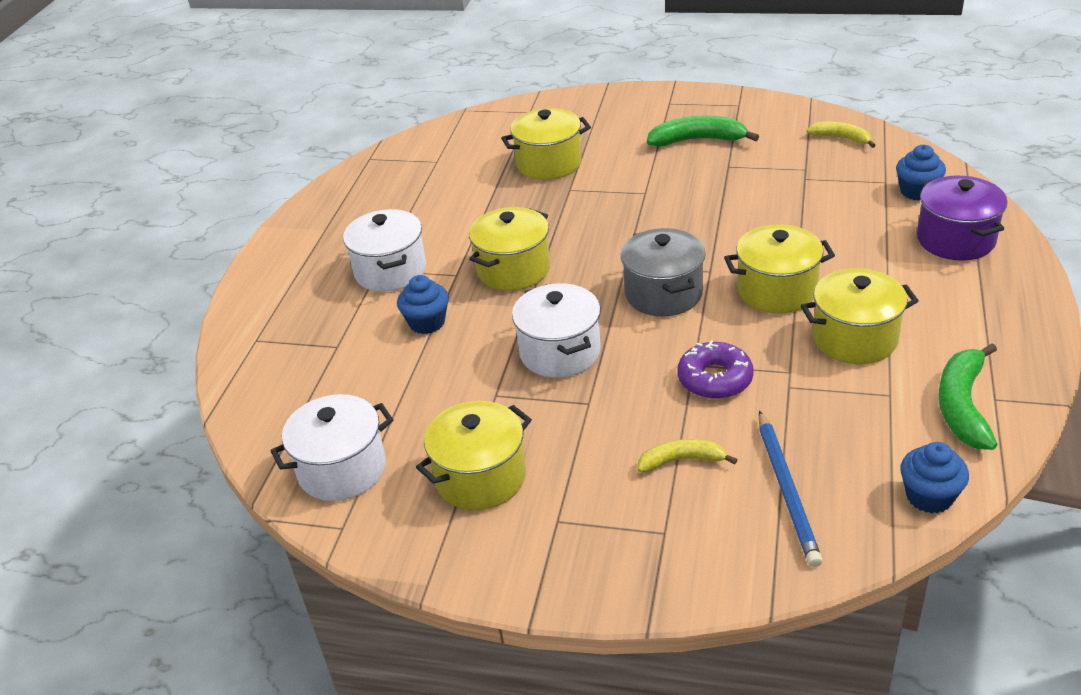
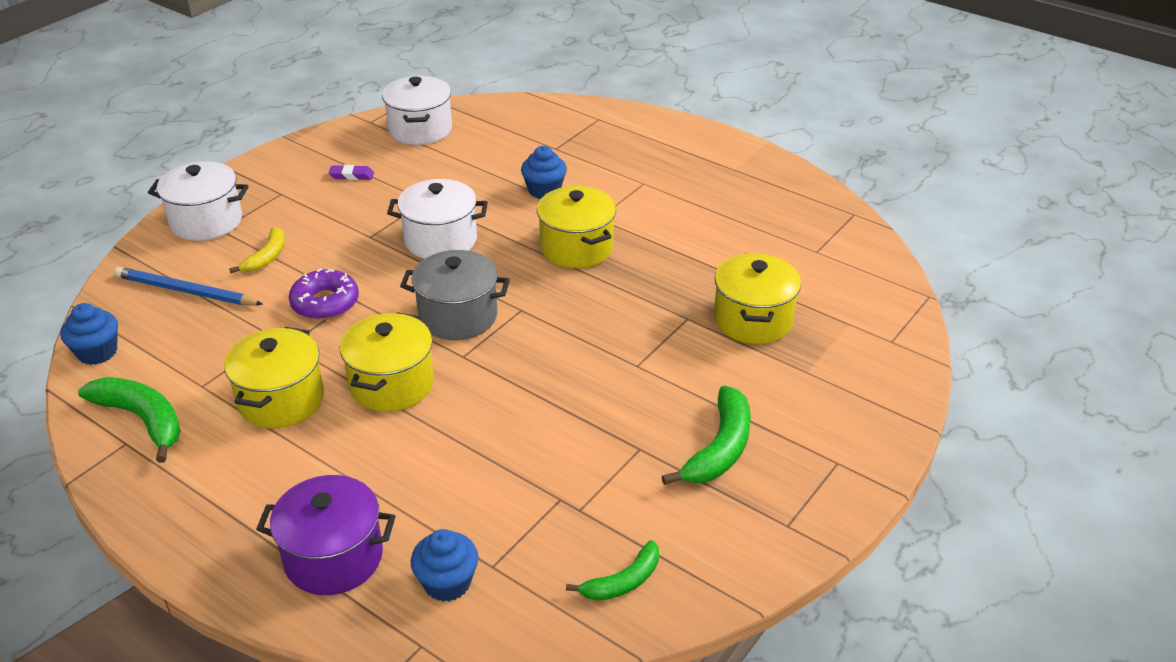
camera: 110 degrees right, 0 degrees up
white pot [343,209,426,292] -> white pot moved to [148,161,249,241]
yellow pot [416,401,532,510] -> purple eraser [329,165,374,180]
yellow banana [806,122,876,148] -> green banana [566,540,659,601]

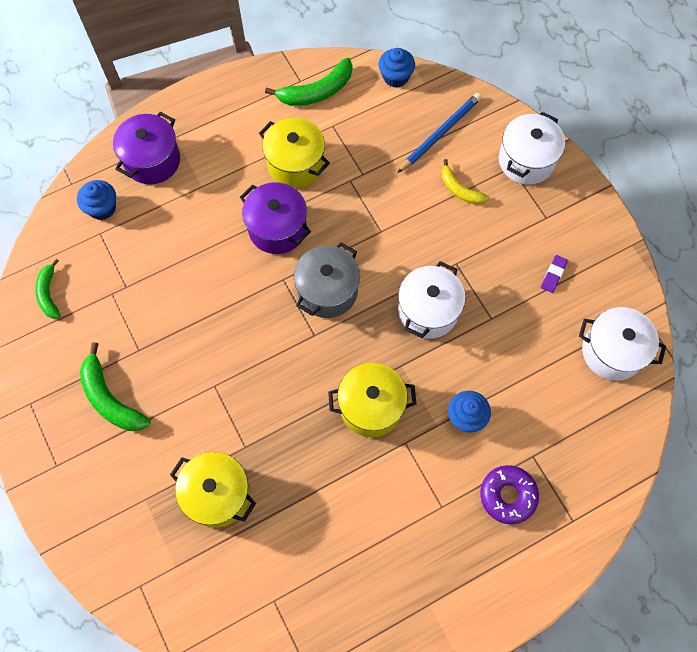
camera: 115 degrees right, 30 degrees up
purple donut [289,268,359,320] -> purple donut moved to [480,465,539,524]
yellow pot [340,312,434,412] -> purple pot [240,182,311,254]

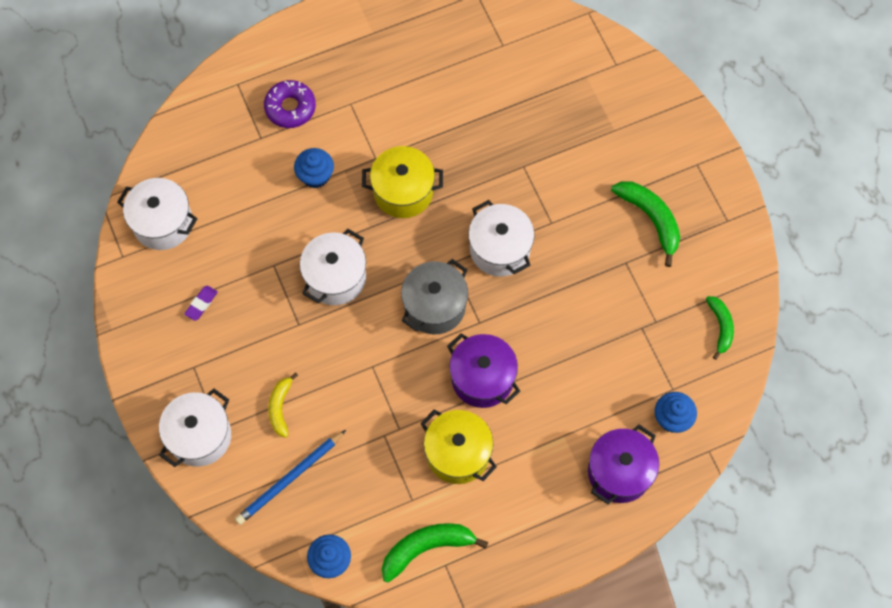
camera: 175 degrees left, 0 degrees up
yellow pot [170,452,256,528] -> none
yellow banana [442,159,489,204] -> yellow banana turned 135 degrees counterclockwise [268,372,298,438]
none -> white pot [468,200,535,276]

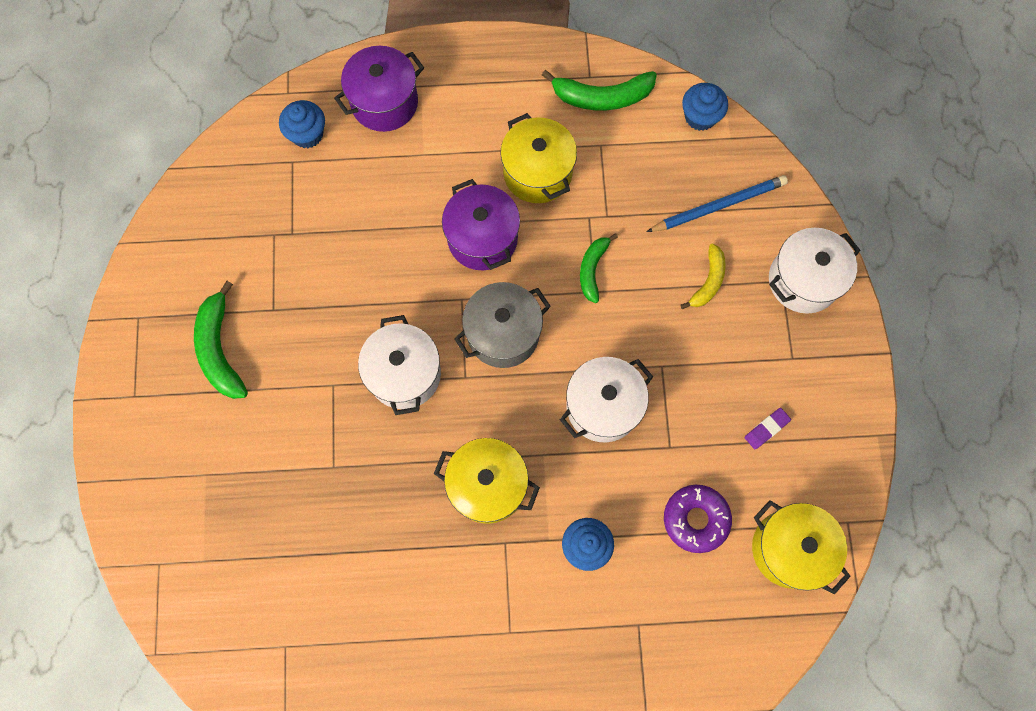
camera: 160 degrees left, 5 degrees up
white pot [117,178,198,250] -> yellow pot [752,500,851,595]
purple donut [264,80,316,128] -> purple donut moved to [664,485,732,553]
green banana [706,296,734,360] -> green banana moved to [580,233,618,303]

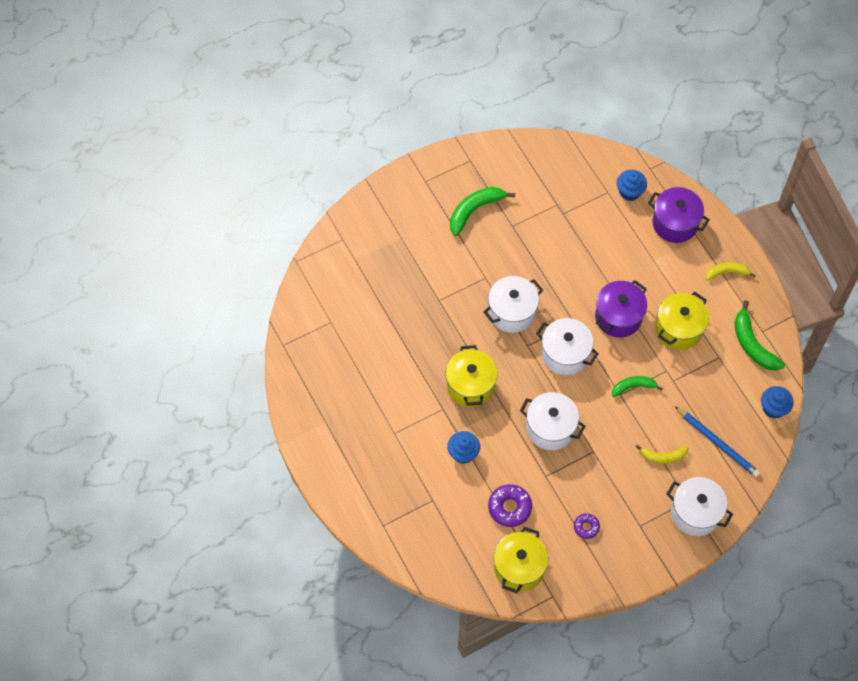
camera: 65 degrees right, 10 degrees down
grey pot [454,282,551,368] -> white pot [536,318,599,375]
purple eraser [745,408,791,449] -> purple donut [574,513,600,539]
none -> yellow banana [706,262,756,281]

